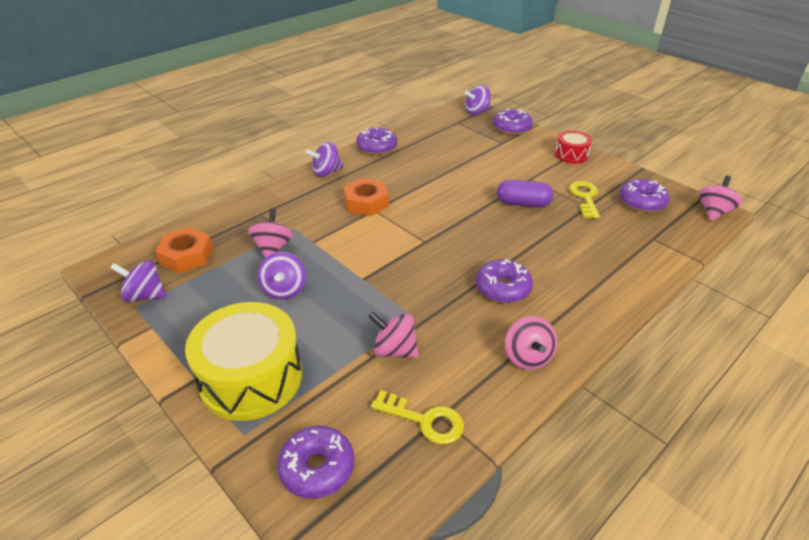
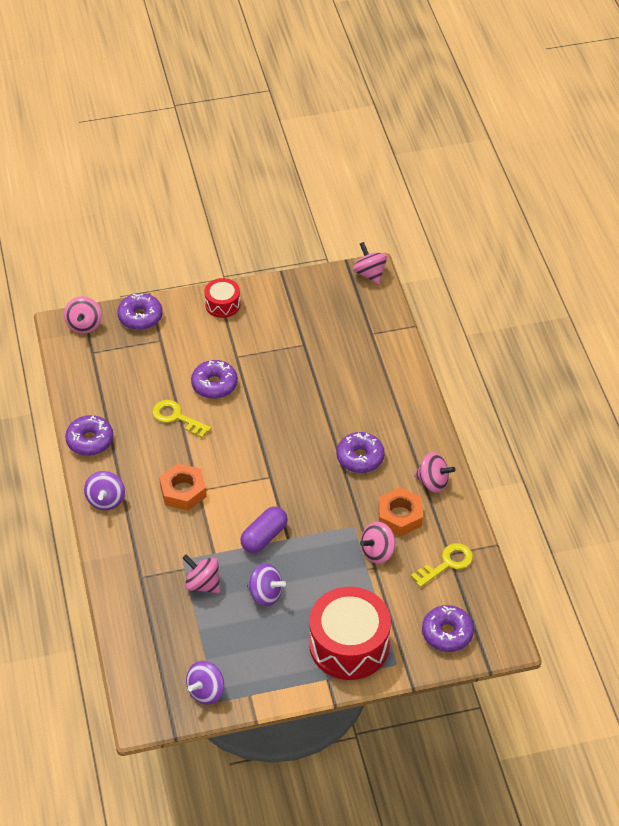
camera: 60 degrees left, 10 degrees up
orange nut [155,227,213,273] -> orange nut moved to [379,487,423,536]
yellow drum [185,302,302,421] -> red drum [309,587,391,680]
purple spinning top [464,85,491,115] -> pink spinning top [64,296,102,334]
purple capsule [497,180,553,207] -> purple capsule moved to [240,506,288,553]
yellow key [569,181,600,218] -> yellow key moved to [152,400,211,438]
purple donut [620,179,670,212] -> purple donut moved to [191,360,238,399]

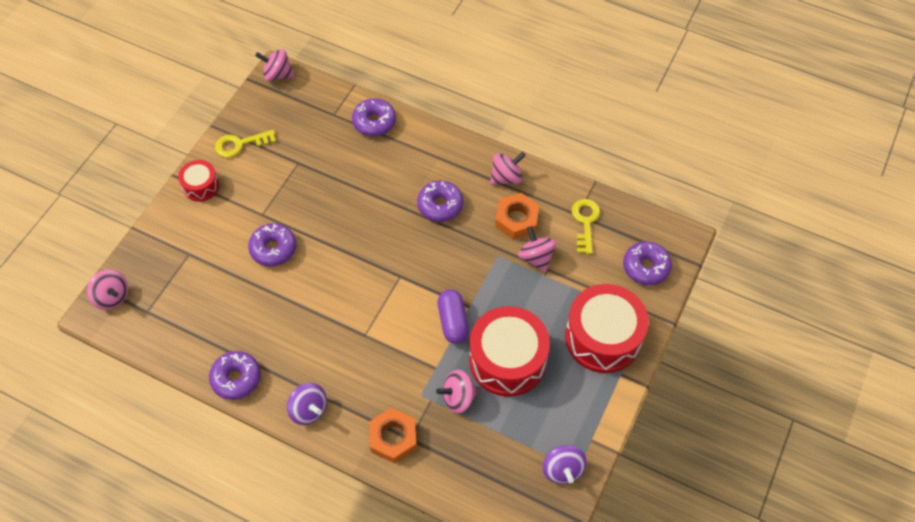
camera: 50 degrees left, 10 degrees up
purple donut [117,293,163,330] -> purple donut moved to [352,98,396,137]
yellow key [152,400,211,438] -> yellow key moved to [215,130,276,158]
orange nut [159,463,207,511] -> orange nut moved to [369,408,417,464]
purple spinning top [247,563,286,606] -> red drum [469,306,550,397]
pink spinning top [360,522,395,564] -> pink spinning top turned 150 degrees clockwise [518,226,556,273]

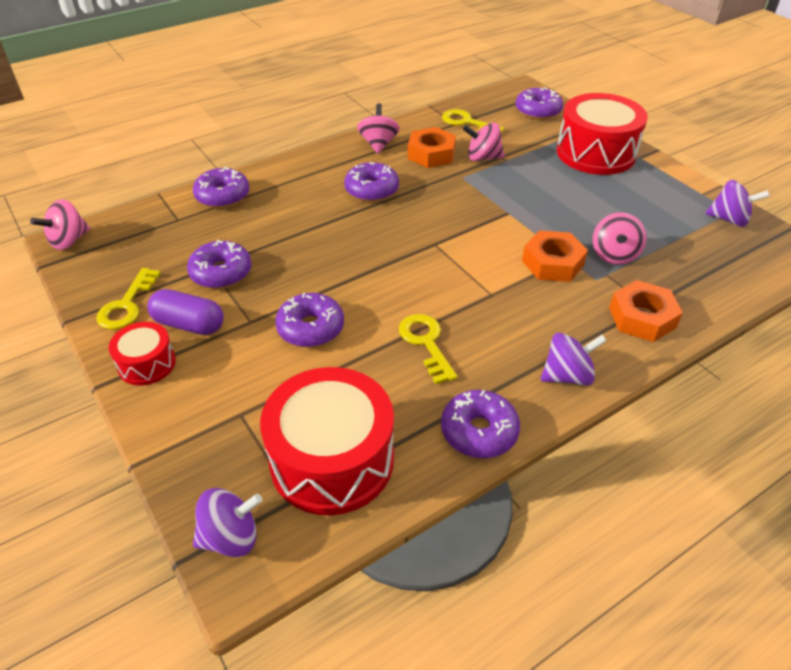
camera: 60 degrees left, 15 degrees down
pink spinning top [87,269,128,310] -> purple spinning top [193,488,262,557]
purple capsule [437,289,469,344] -> purple capsule moved to [147,289,224,335]
red drum [469,306,550,397] -> red drum moved to [260,367,394,515]
none -> purple donut [187,240,252,289]
none -> yellow key [399,314,458,384]
none -> orange nut [522,231,588,282]

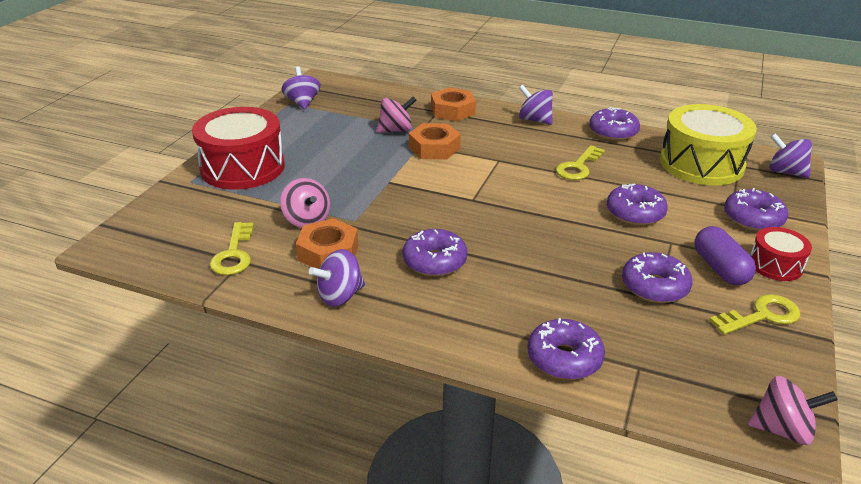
camera: 125 degrees left, 10 degrees down
red drum [260,367,394,515] -> yellow drum [660,104,757,185]
pink spinning top [357,103,400,154] -> purple spinning top [309,249,365,306]
purple donut [515,87,563,120] -> purple donut moved to [724,188,788,231]

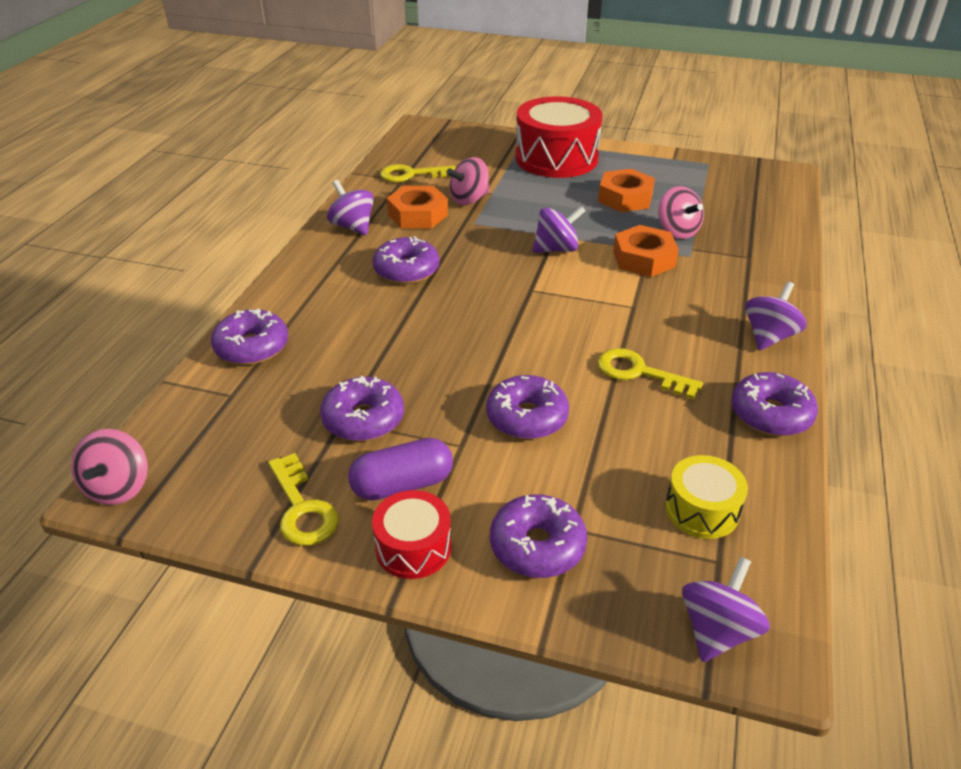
camera: 85 degrees right, 5 degrees up
purple spinning top [281,66,321,110] -> purple spinning top moved to [532,206,585,253]
orange nut [431,87,476,121] -> orange nut moved to [598,169,655,212]
yellow drum [660,104,757,185] -> yellow drum [665,455,748,539], size x0.51

